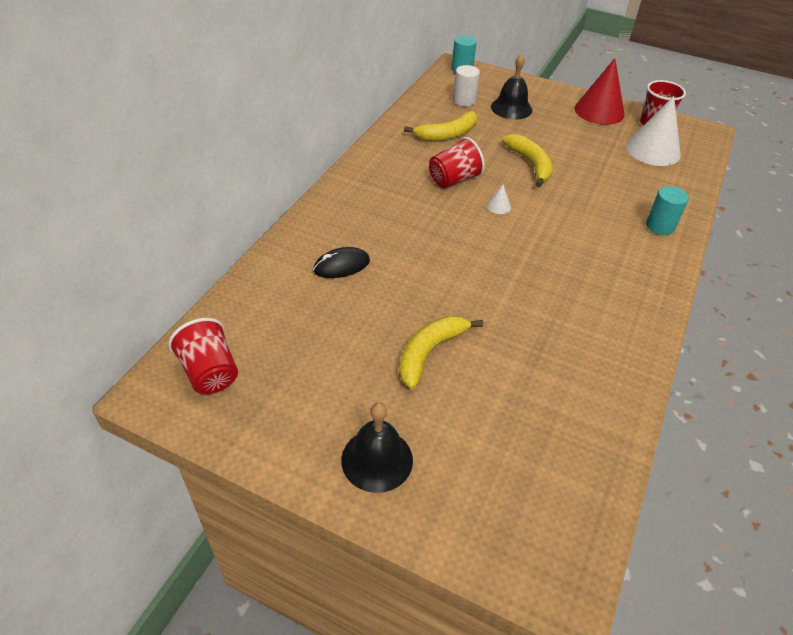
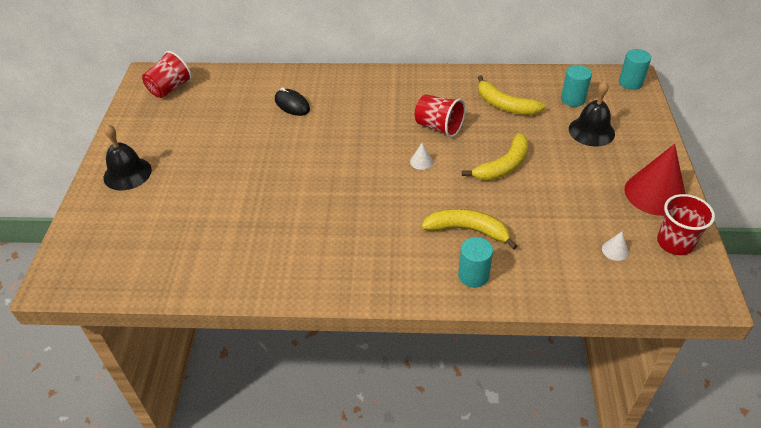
camera: 70 degrees right, 0 degrees up
yellow banana [399,316,483,389] -> yellow banana moved to [422,209,517,250]
white cylinder [453,65,480,106] -> turquoise cylinder [561,65,592,107]
white cone [626,96,681,166] -> white cone [602,232,629,261], size x0.41

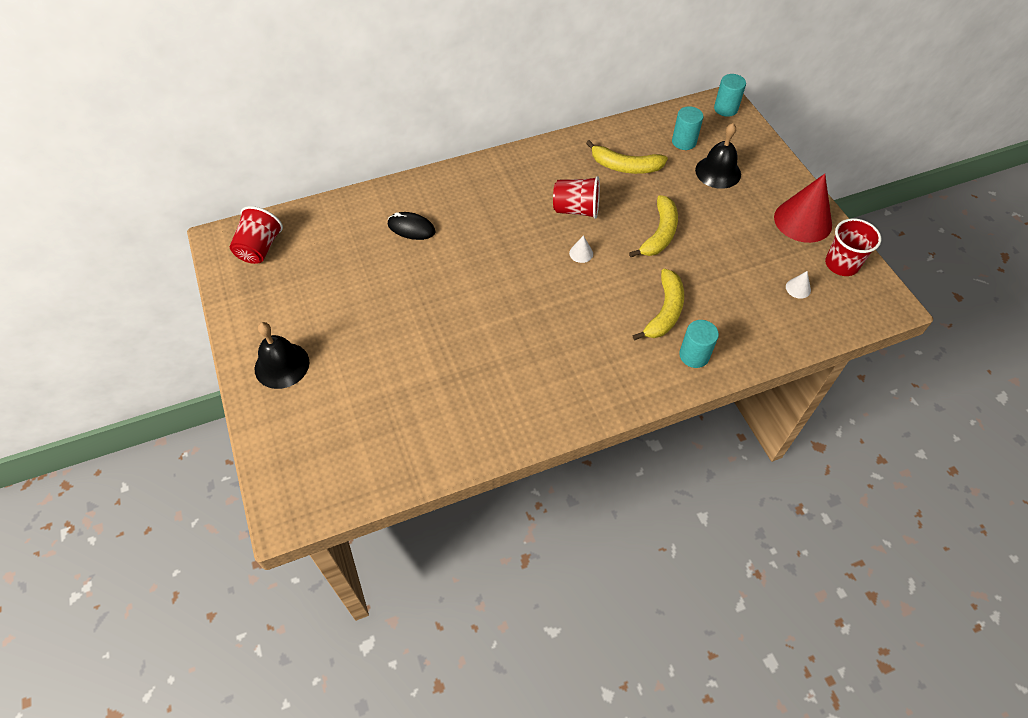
camera: 25 degrees left, 10 degrees up
yellow banana [422,209,517,250] -> yellow banana turned 120 degrees clockwise [633,269,684,341]

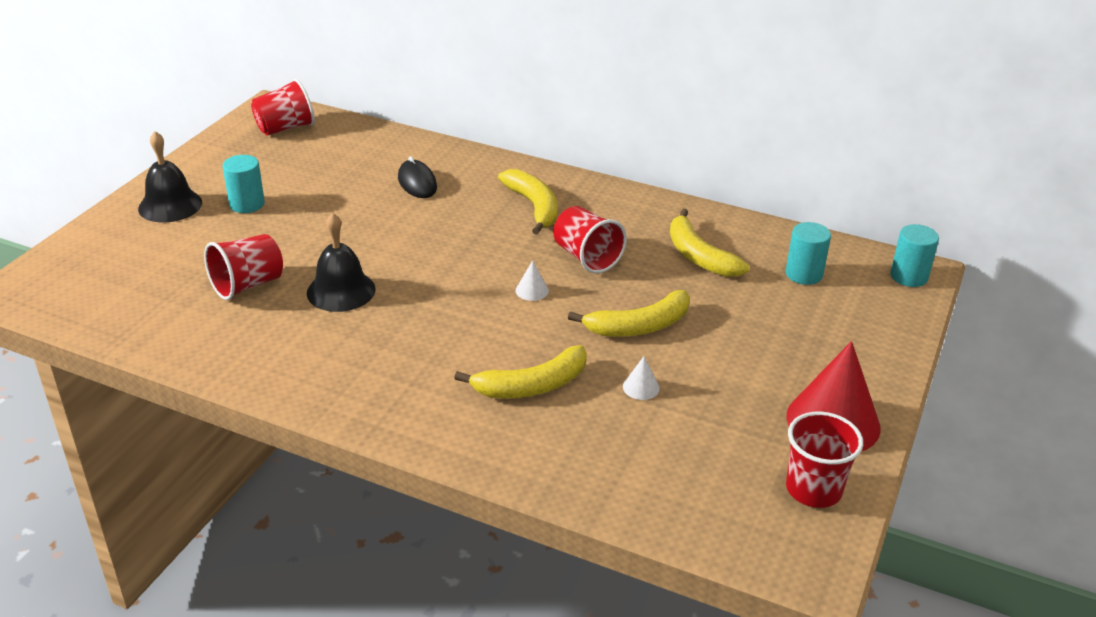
camera: 45 degrees right, 20 degrees down
turquoise cylinder [679,320,719,368] -> turquoise cylinder moved to [222,155,265,213]
black bell [695,123,741,189] -> black bell moved to [307,213,376,312]
white cone [786,271,811,299] -> white cone moved to [623,356,660,400]
none -> red cup [204,234,283,300]
none -> yellow banana [498,169,558,235]

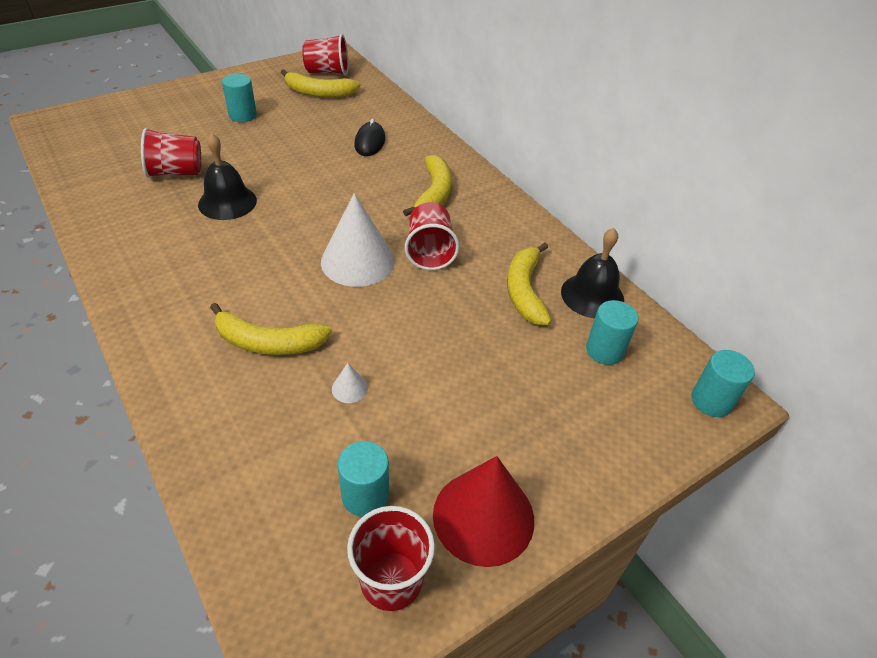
camera: 30 degrees right, 10 degrees up
black bell [138,131,202,223] -> black bell moved to [561,228,624,318]
white cone [516,260,549,301] -> white cone [321,193,395,287], size x2.44
yellow banana [568,290,690,337] -> yellow banana moved to [281,69,361,98]
none -> turquoise cylinder [337,441,389,517]

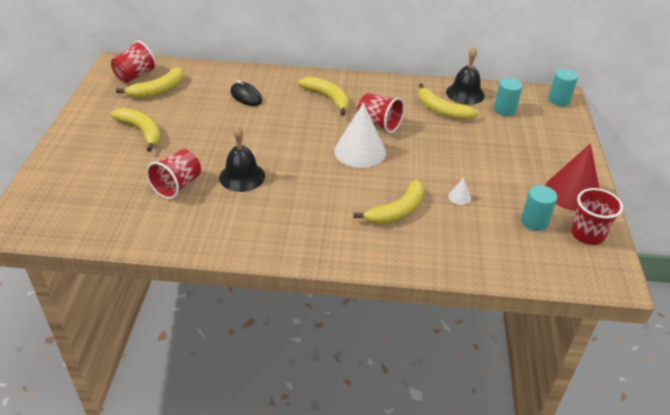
camera: 50 degrees left, 5 degrees down
turquoise cylinder [222,74,257,122] -> yellow banana [111,108,161,152]

